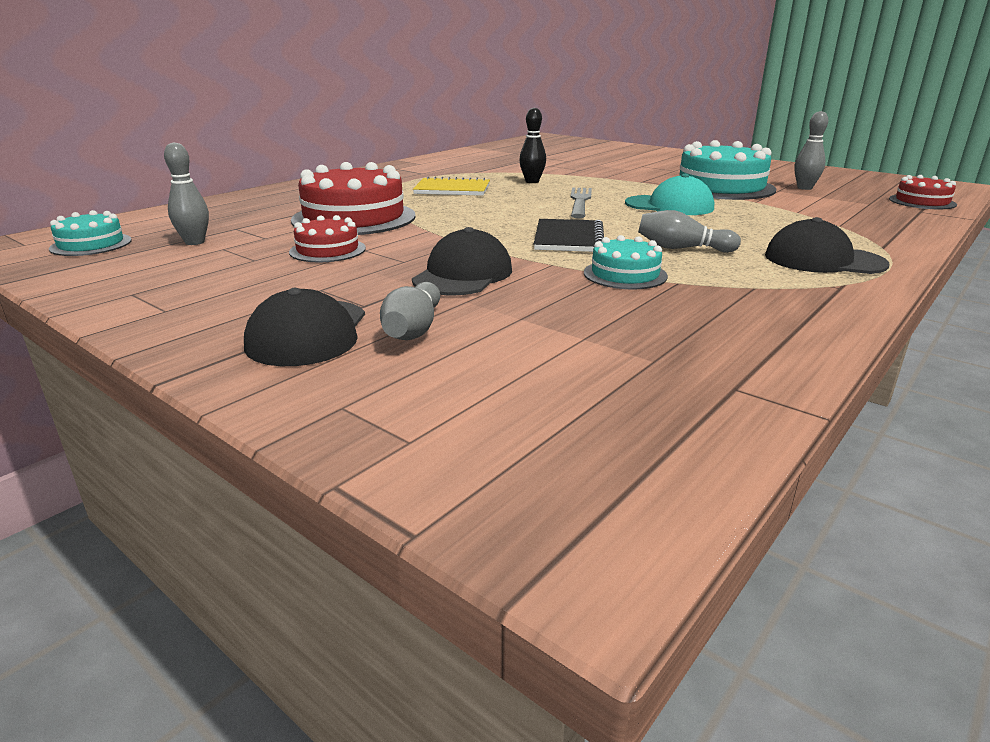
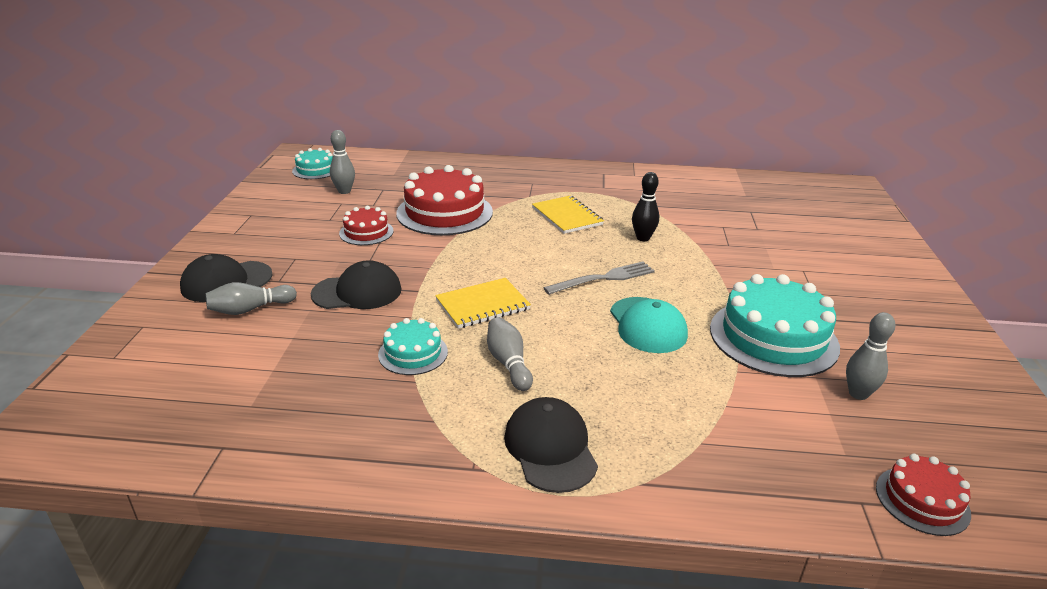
camera: 55 degrees right, 5 degrees up
black notebook [534,219,604,252] -> yellow notebook [435,278,531,329]

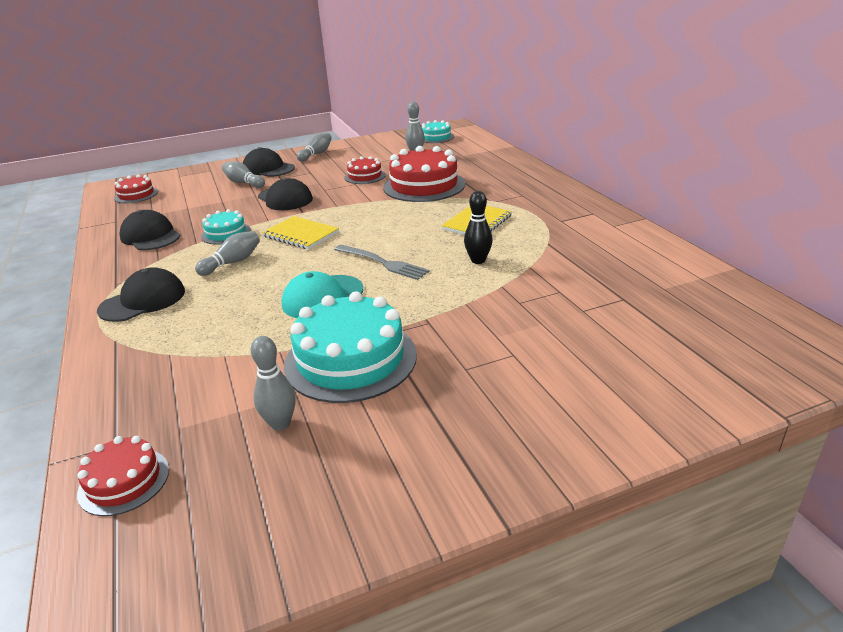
camera: 65 degrees right, 0 degrees up
none -> red cake [114,174,158,203]
none -> black cap [119,210,181,250]
none -> grey bowling pin [297,132,332,162]

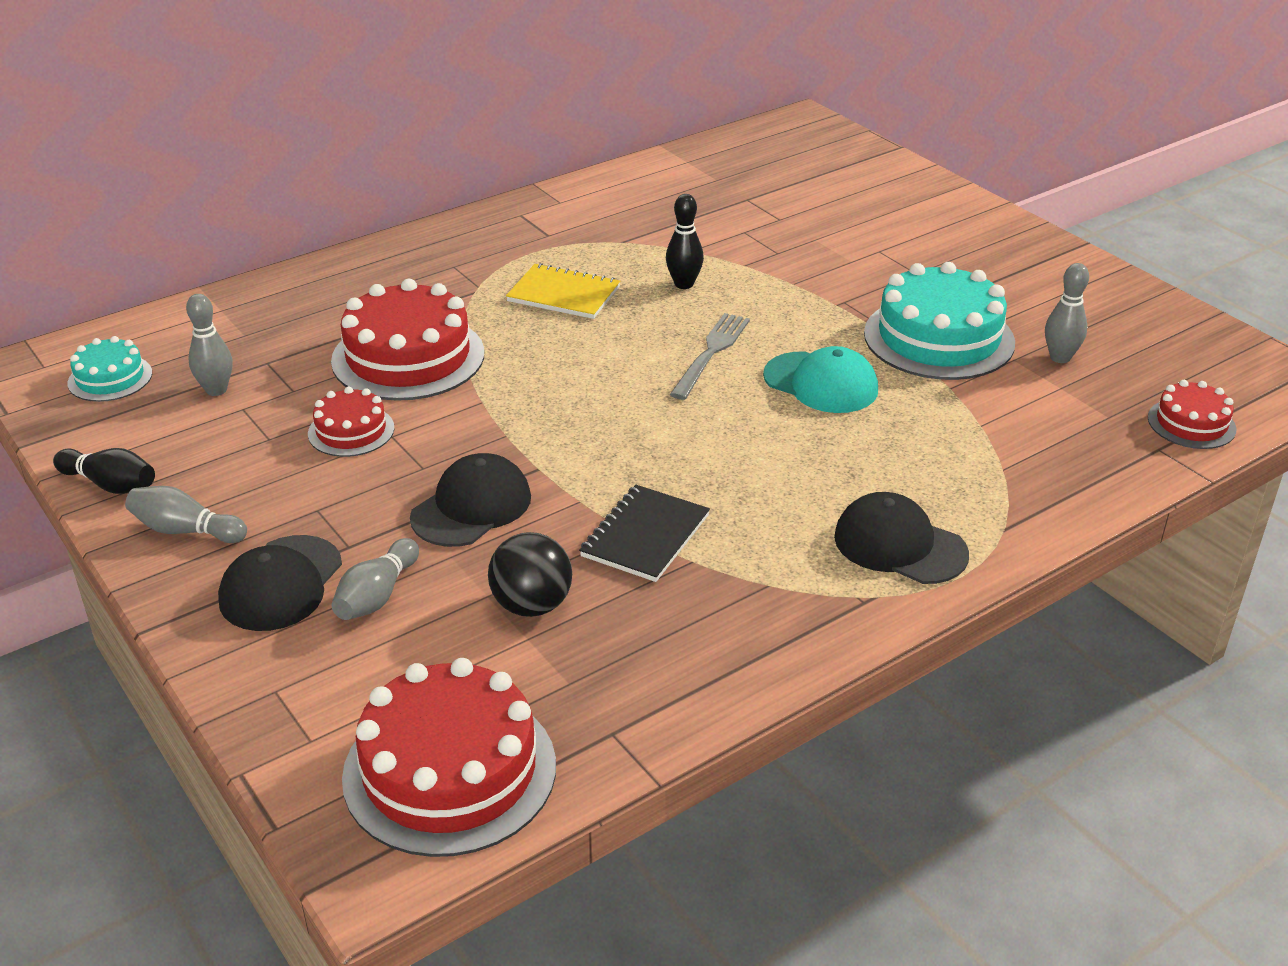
camera: 105 degrees left, 5 degrees up
red cake [114,174,158,203] -> red cake [342,658,556,857], size x1.90
black cap [119,210,181,250] -> none
grey bowling pin [195,231,260,276] -> none
turquoise cake [201,209,251,245] -> black notebook [579,485,710,582]
yellow notebook [262,216,339,250] -> none
none -> black bowling pin [53,448,155,494]
none -> black ball [488,532,572,617]

